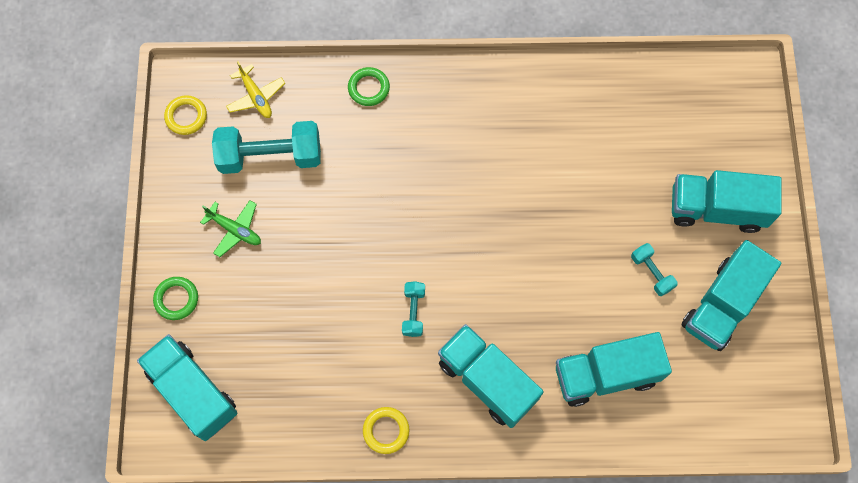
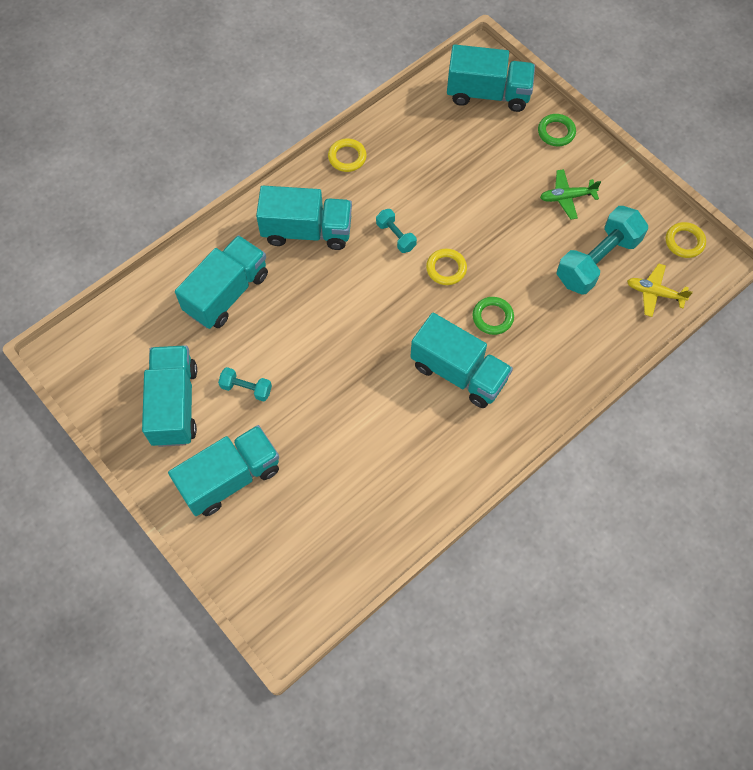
camera: 140 degrees right, 5 degrees down
green ring [348,67,390,106] -> green ring moved to [472,297,514,335]
none -> turquoise truck [410,313,513,408]
none -> yellow ring [426,249,467,285]

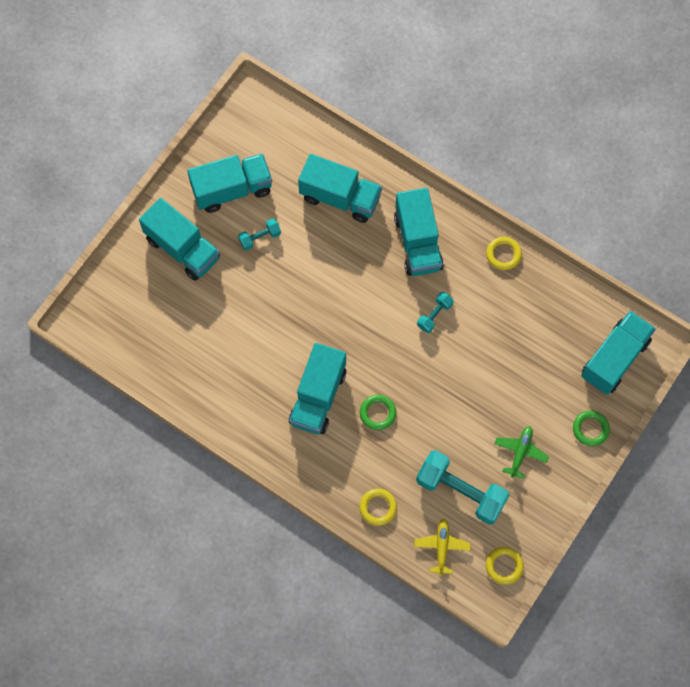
camera: 75 degrees right, 5 degrees up
turquoise dumbbell [218,367,272,402] -> turquoise dumbbell turned 60 degrees clockwise [238,218,281,251]
yellow ring [426,249,467,285] -> yellow ring moved to [359,489,397,526]
turquoise truck [447,44,535,112] -> turquoise truck turned 135 degrees counterclockwise [581,311,656,395]
green plane [540,169,601,220] -> green plane turned 45 degrees clockwise [494,426,549,479]

